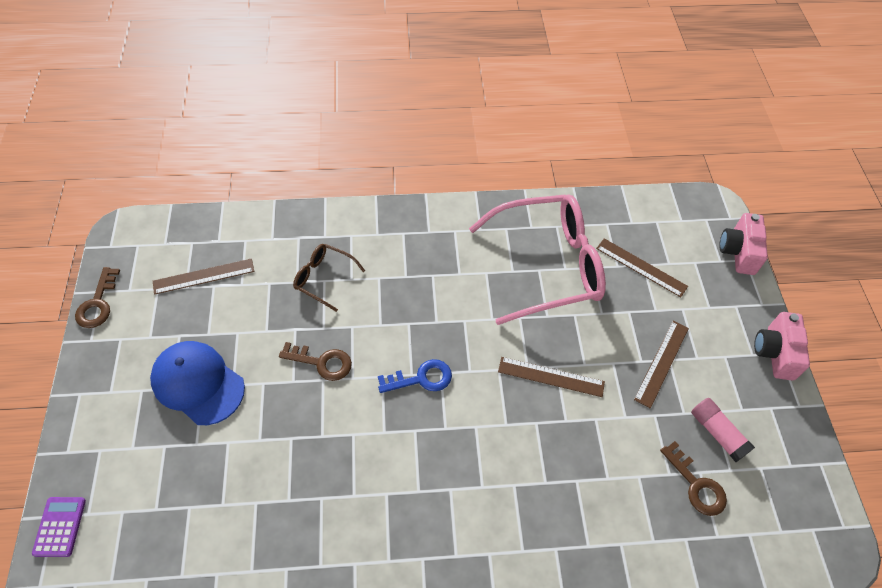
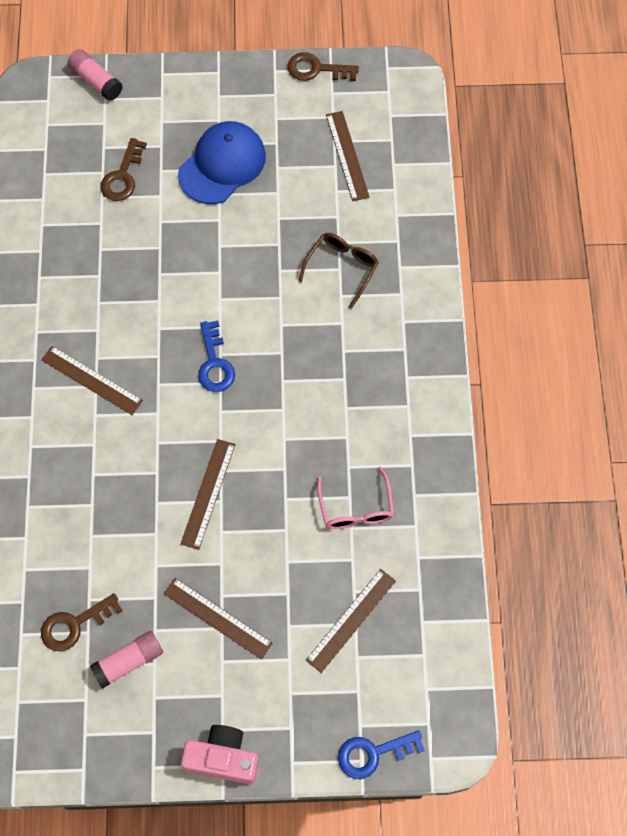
camera: 95 degrees right, 10 degrees up
purple calculator [32,497,86,557] -> pink glue stick [67,49,123,101]
brown key [279,342,352,381] -> brown key moved to [100,138,147,201]
pink glasses [469,194,606,325] -> pink glasses [317,466,394,529], size x0.46
pink camera [719,213,768,275] -> blue key [338,730,425,779]
none -> brown ruler [41,346,143,415]

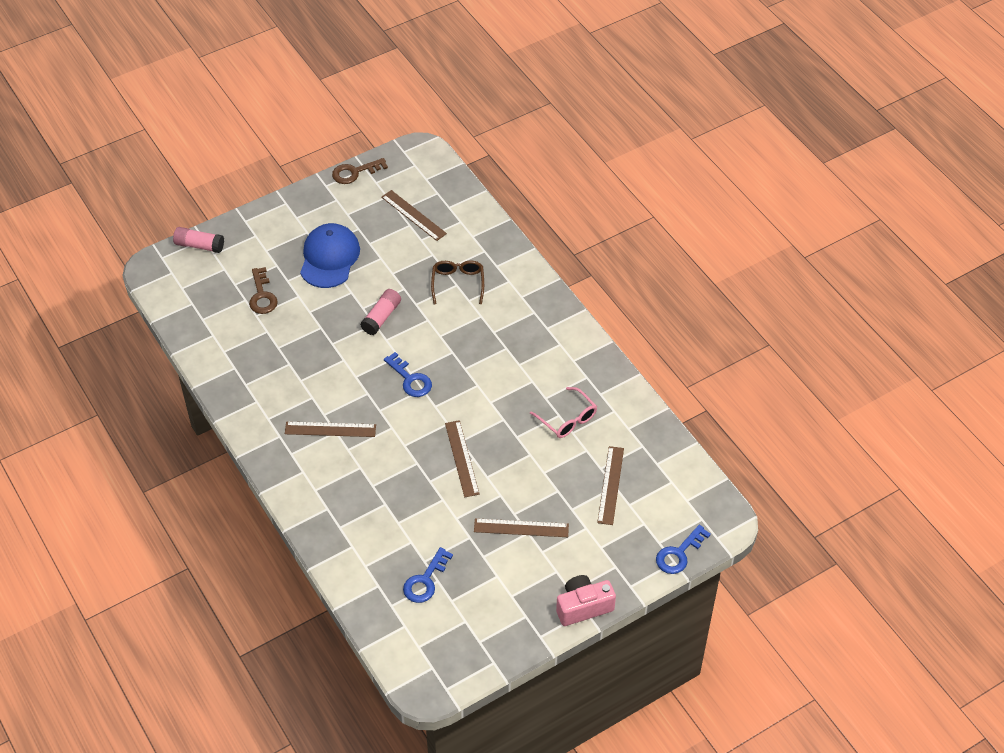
camera: 30 degrees left, 15 degrees down
brown key [41,593,123,651] -> blue key [403,547,453,603]
pink glue stick [90,631,163,689] -> pink glue stick moved to [360,289,401,335]

